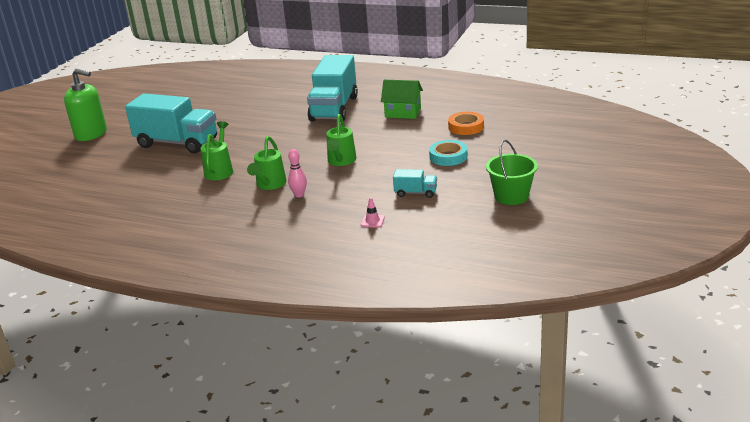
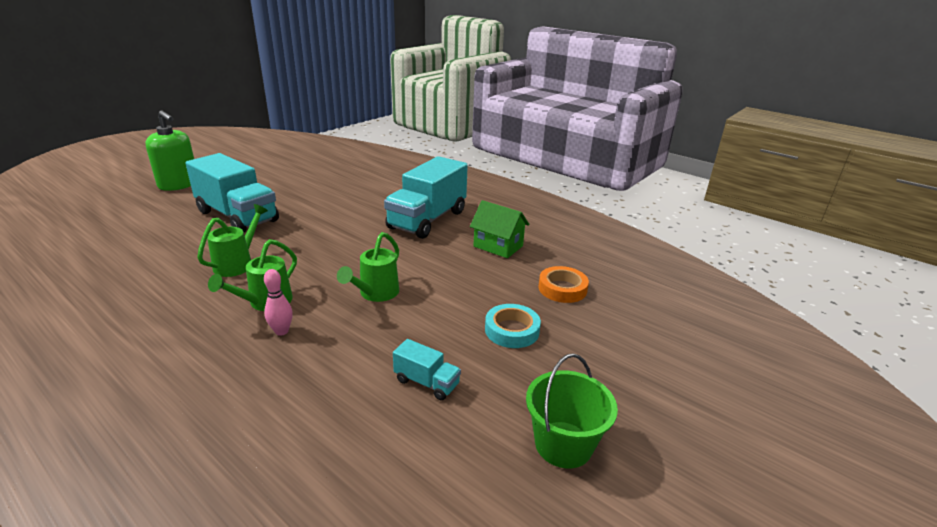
camera: 15 degrees right, 0 degrees up
pink traffic cone [361,197,385,228] -> none

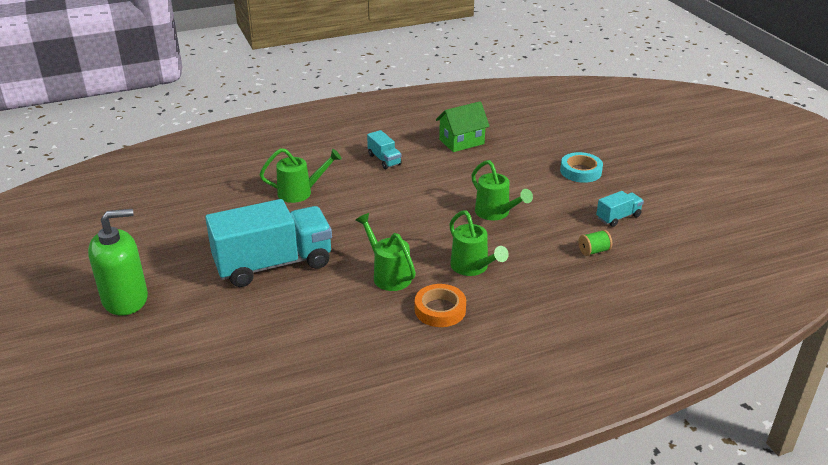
camera: 60 degrees left, 5 degrees up
pink bowling pin [264,269,293,336] -> none
turquoise truck [384,156,468,239] -> turquoise truck [367,130,402,169], size x0.44
green bucket [526,353,618,469] -> none
orange tape [538,266,589,303] -> orange tape moved to [415,284,466,327]
none -> green watering can [260,148,342,203]
none -> green spool [578,230,612,256]

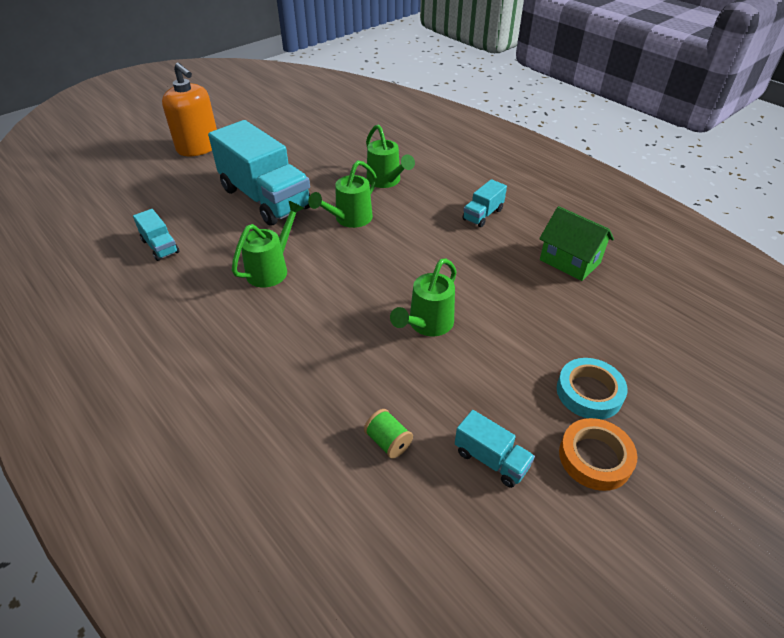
camera: 70 degrees right, 10 degrees up
green soap dispenser [88,209,148,315] -> orange soap dispenser [162,63,217,157]
orange tape [415,284,466,327] -> orange tape moved to [559,418,637,491]
green watering can [449,210,509,276] -> green watering can moved to [308,160,377,228]
none -> turquoise truck [133,209,179,261]

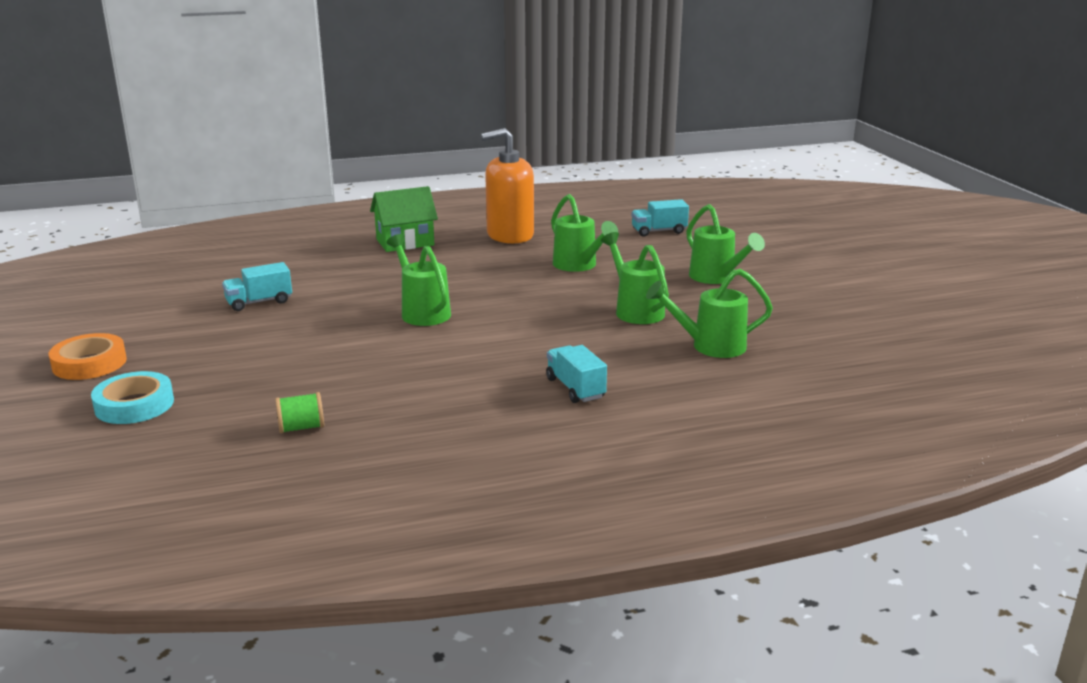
camera: 115 degrees right, 20 degrees down
orange soap dispenser [162,63,217,157] -> orange soap dispenser moved to [481,128,534,244]
turquoise truck [208,120,310,226] -> green watering can [686,204,765,284]
green spool [364,409,413,459] -> green spool moved to [275,392,324,433]
green house [539,206,614,281] -> green house moved to [370,186,438,252]
turquoise tape [557,358,628,419] -> turquoise tape moved to [91,371,174,424]
orange tape [559,418,637,491] -> orange tape moved to [49,333,127,380]

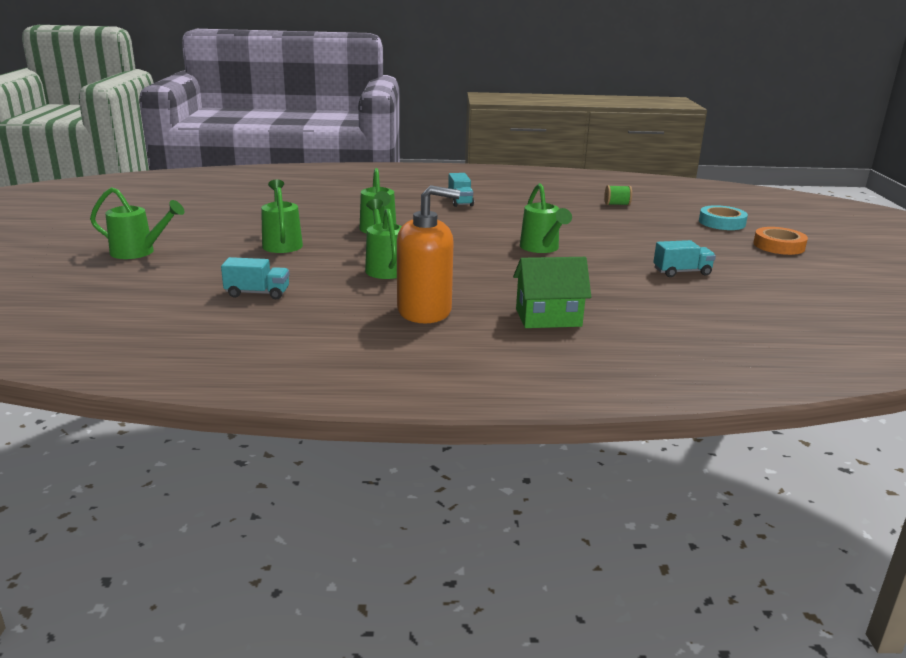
camera: 165 degrees left, 0 degrees up
green watering can [646,269,773,358] -> green watering can moved to [90,187,184,259]

